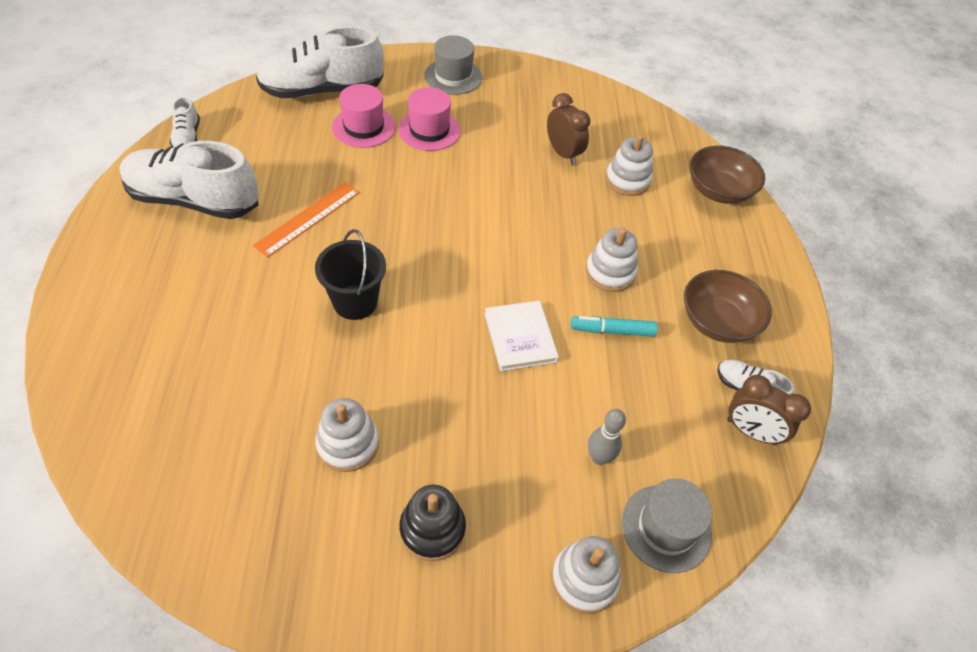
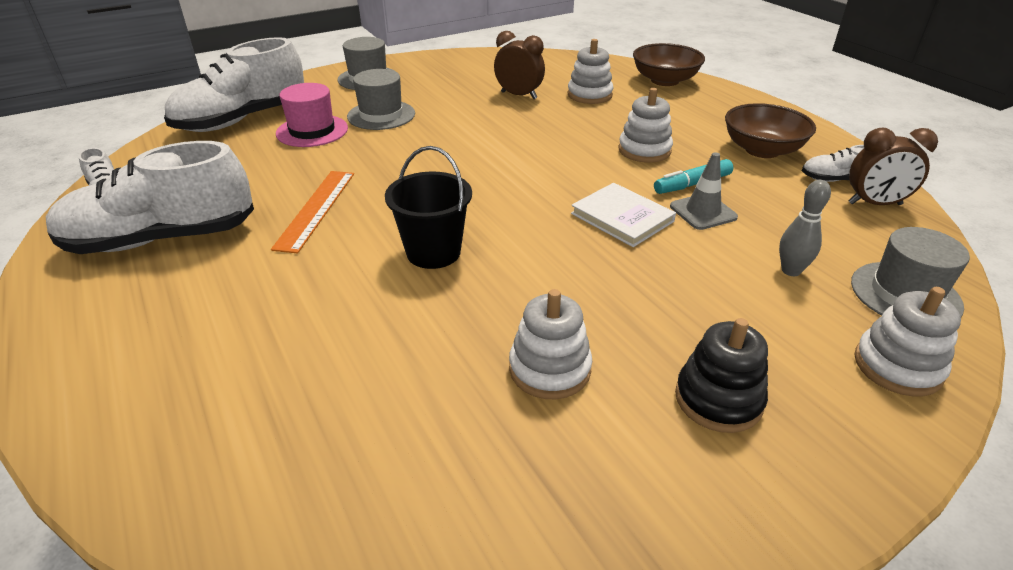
camera: 25 degrees left, 15 degrees down
pink hat [398,87,461,151] -> grey hat [347,69,415,130]
none -> grey traffic cone [670,152,738,230]

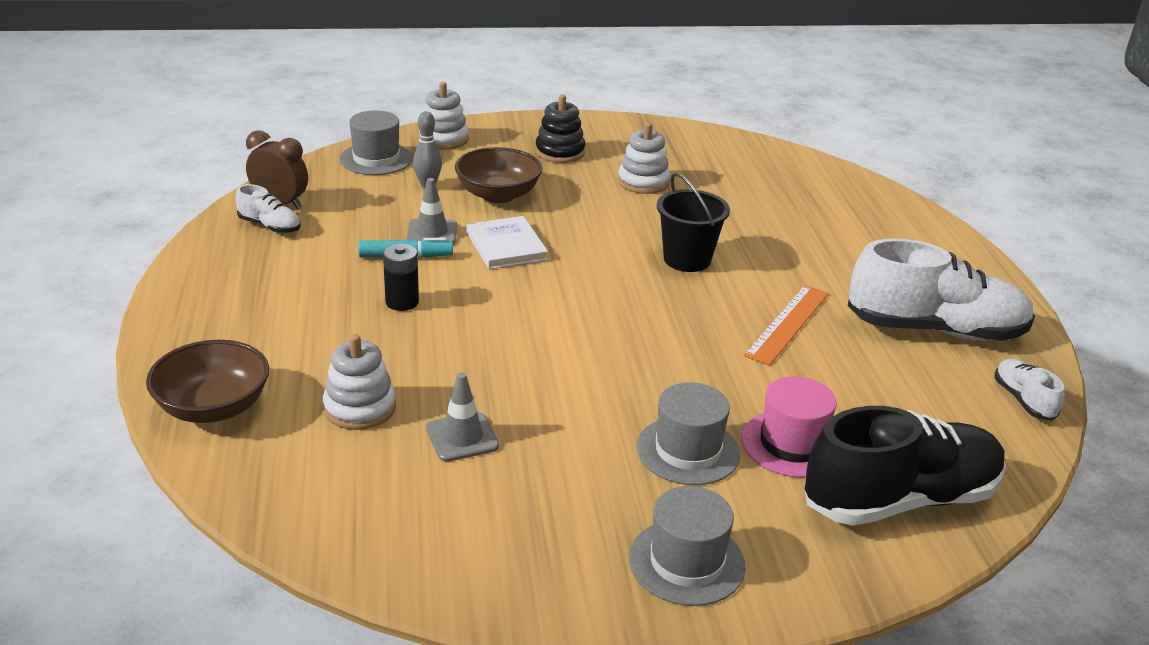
camera: 160 degrees left, 5 degrees down
white shoe [164,37,304,132] -> black shoe [805,406,1006,526]
brown clock [494,31,545,99] -> grey traffic cone [426,372,499,462]
white stacking toy [618,88,673,163] -> black battery [383,244,419,311]
brown bowl [725,103,816,158] -> brown bowl moved to [455,147,542,203]

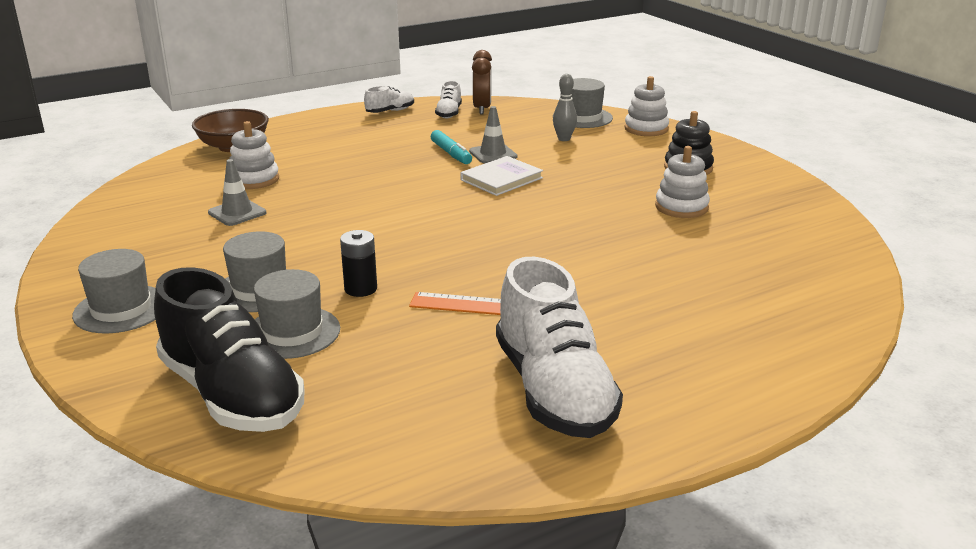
camera: 70 degrees right, 5 degrees down
black battery [383,244,419,311] -> black battery moved to [340,230,377,297]
brown bowl [455,147,542,203] -> none
black bucket [657,173,730,272] -> none
pink hat [741,376,837,478] -> grey hat [254,269,340,359]
white shoe [995,359,1064,421] -> white shoe moved to [364,86,414,113]

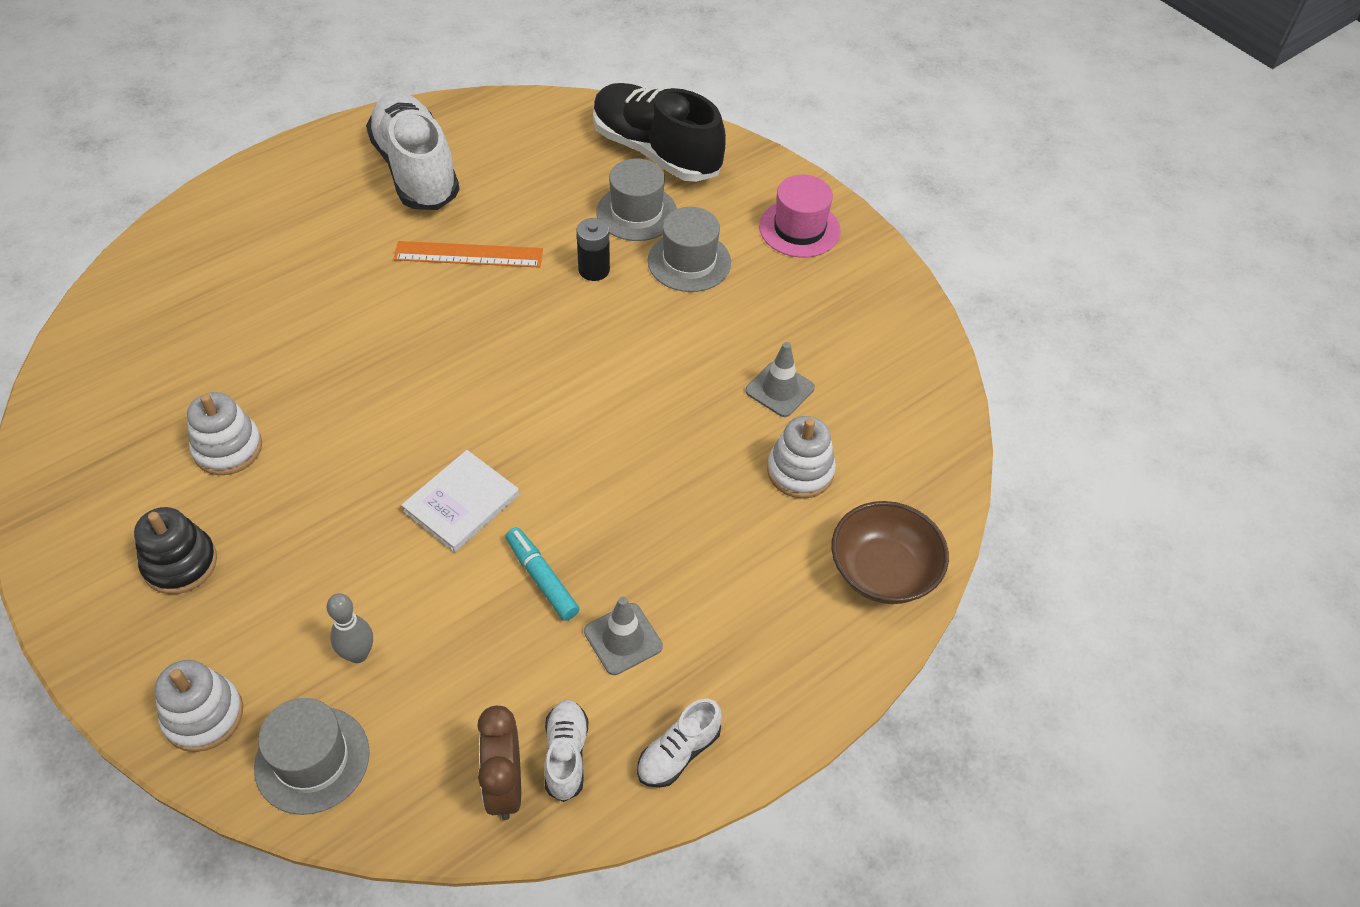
camera: 170 degrees right, 25 degrees up
grey hat [72,249,156,334] -> pink hat [759,175,841,258]
grey traffic cone [469,106,517,163] -> grey traffic cone moved to [584,597,663,675]

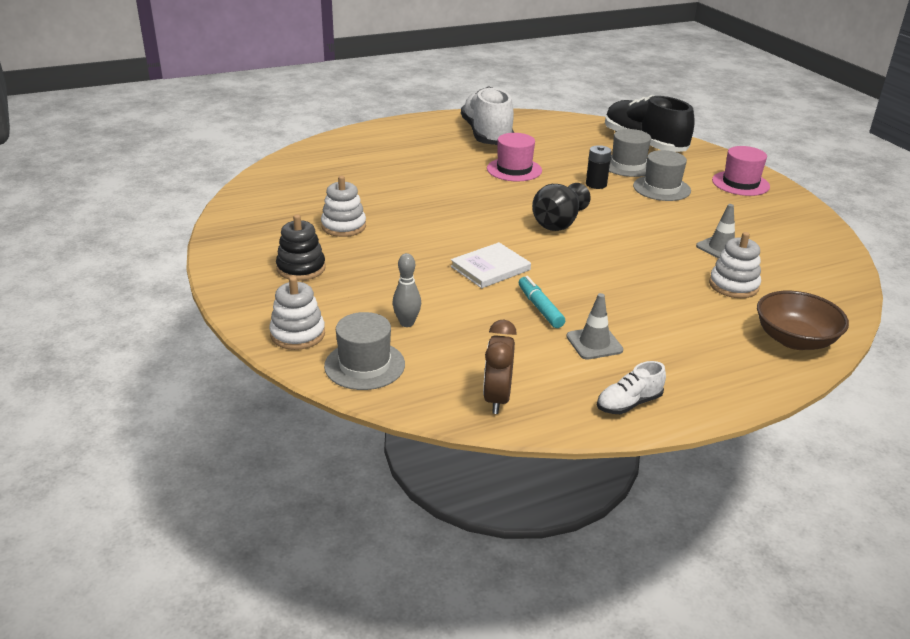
camera: 15 degrees right, 20 degrees down
orange ruler [394,241,543,268] -> pink hat [487,133,542,181]
white shoe [544,700,588,802] -> none
none -> black vase [532,183,591,231]

